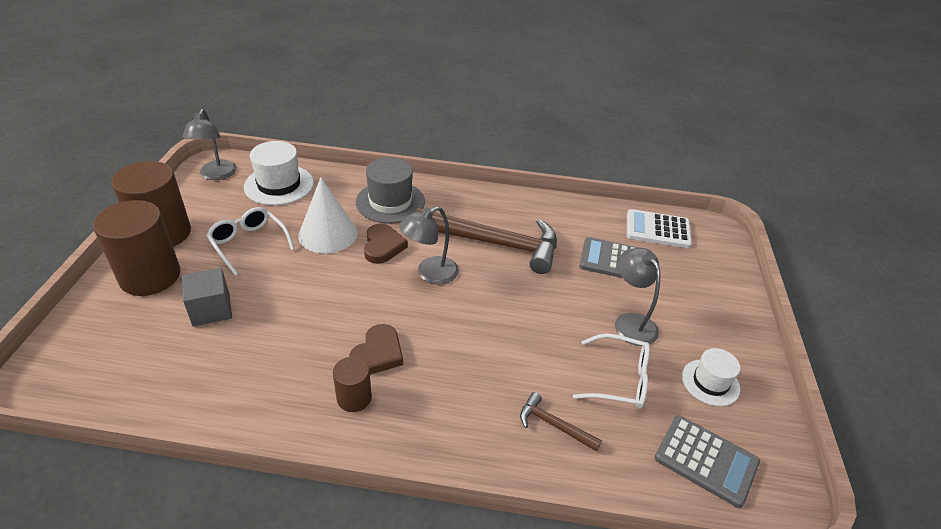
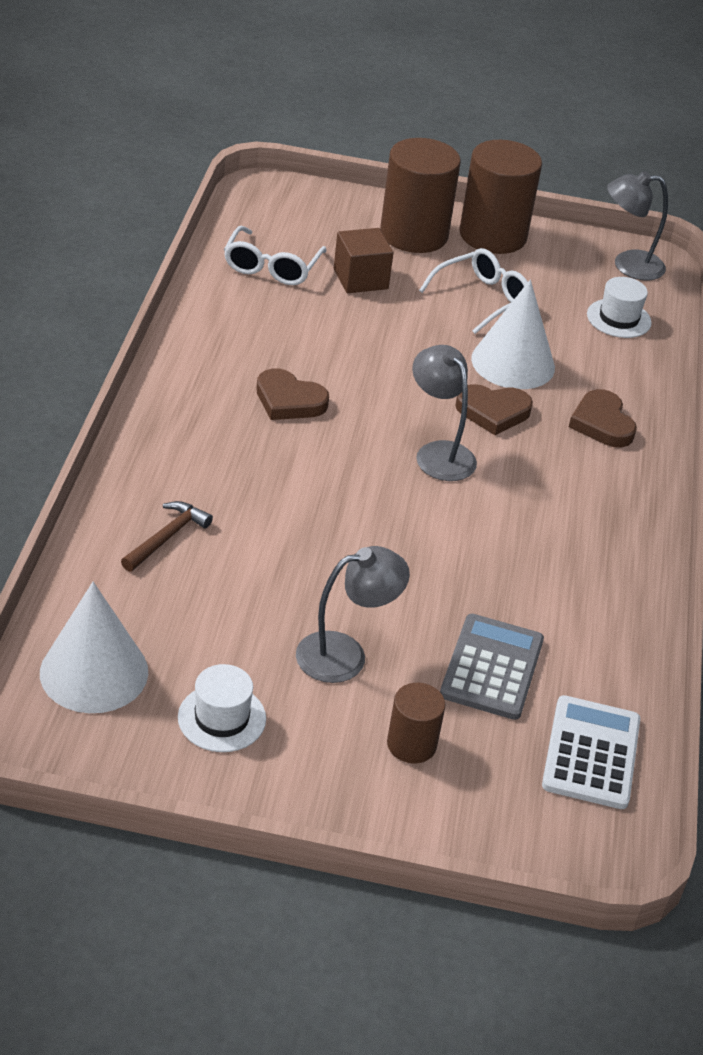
camera: 90 degrees right, 0 degrees up
grey cube [182,268,232,327] -> brown cube [334,228,393,293]
white hat [244,141,314,205] -> white hat [587,277,652,338], size x0.63
brown cylinder [333,357,372,412] -> brown cylinder moved to [387,683,445,763]
grey hat [356,157,425,223] -> brown heart [569,389,637,447]
brown hammer [416,208,557,274] -> none
white glasses [573,334,650,409] -> white glasses moved to [224,226,326,285]
grey calculator [655,415,760,508] -> white cone [40,582,148,713]

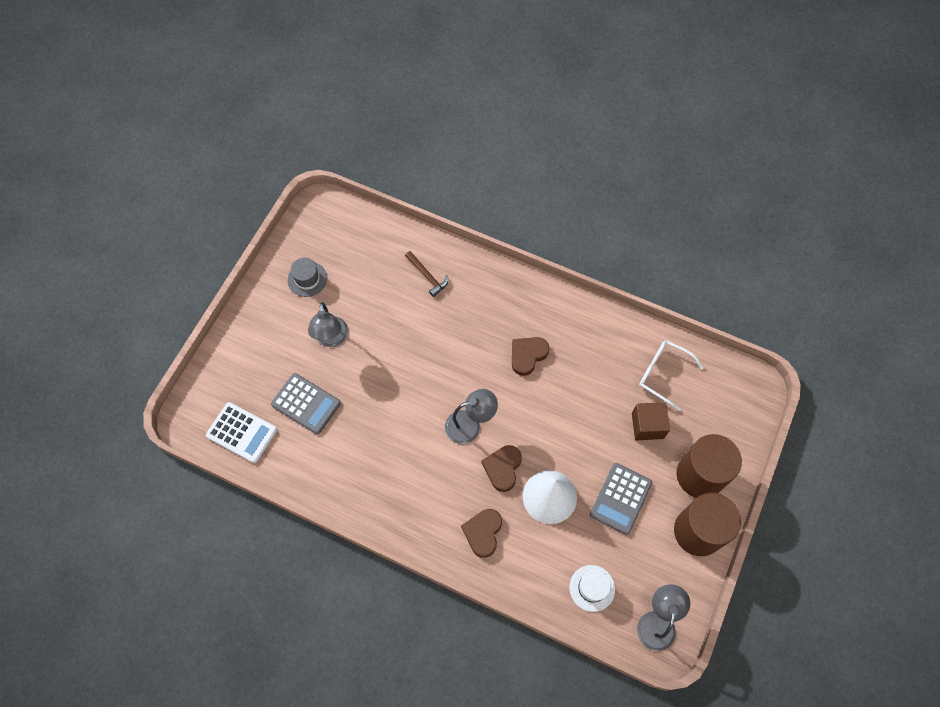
camera: 110 degrees right, 25 degrees up
white cone [40,582,148,713] -> none
white hat [178,664,266,752] -> grey hat [288,258,327,297]
brown cylinder [387,683,445,763] -> none
white glasses [419,248,528,334] -> grey calculator [590,463,652,535]
brown heart [569,389,637,447] -> brown heart turned 75 degrees counterclockwise [461,509,502,558]

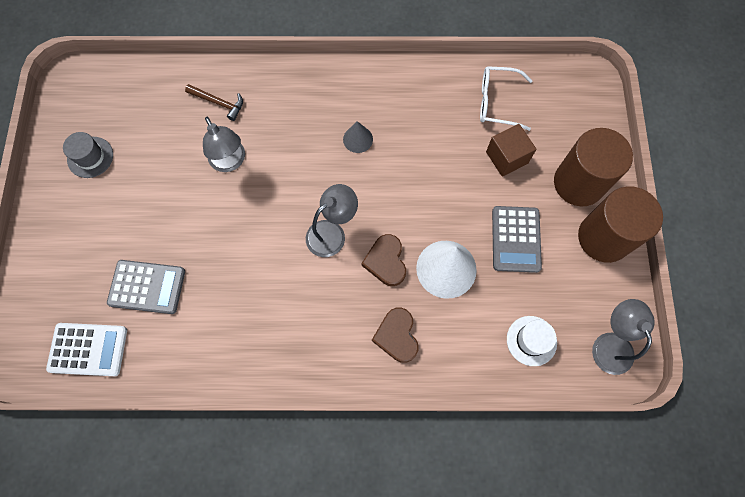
camera: 25 degrees left, 5 degrees up
grey lamp [308,302,348,347] -> grey lamp moved to [203,117,245,172]
brown heart [512,337,550,376] -> grey cone [343,121,373,153]

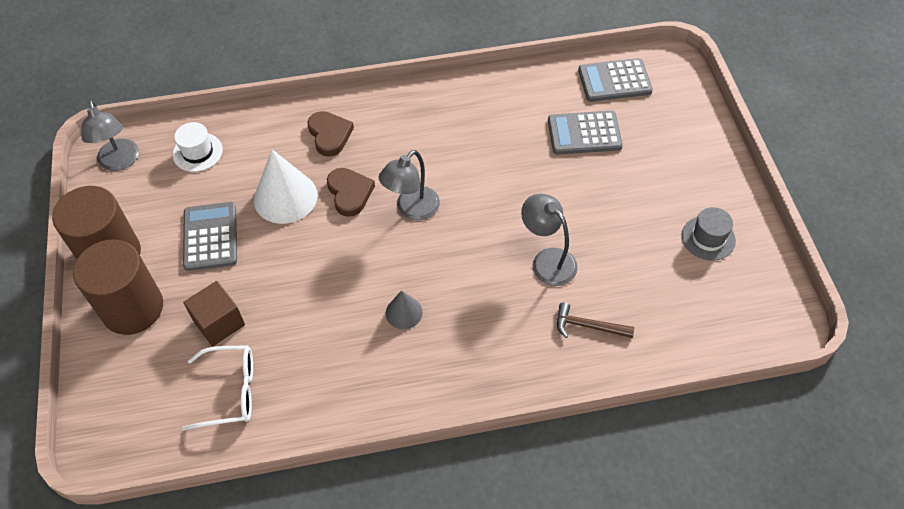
camera: 170 degrees right, 15 degrees down
white calculator [46,323,127,376] -> grey calculator [578,58,653,102]

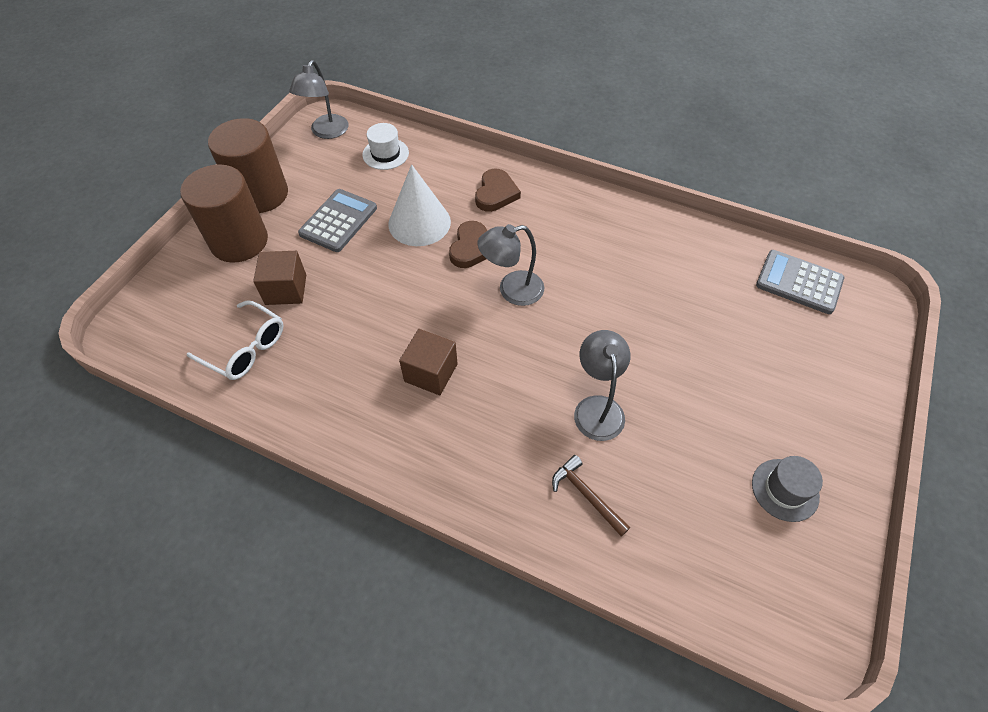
camera: 35 degrees right, 0 degrees up
grey cone [386,290,423,329] -> brown cube [399,329,458,395]
grey calculator [548,111,623,155] -> none

